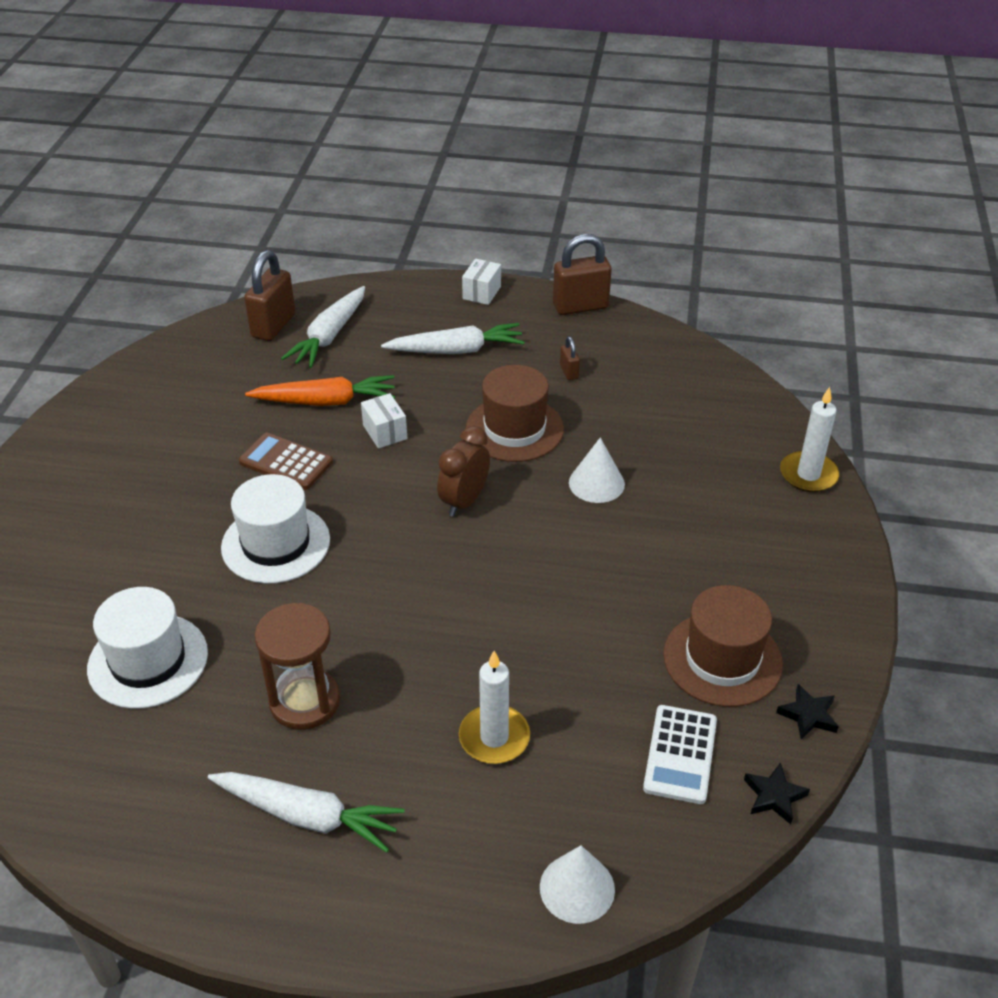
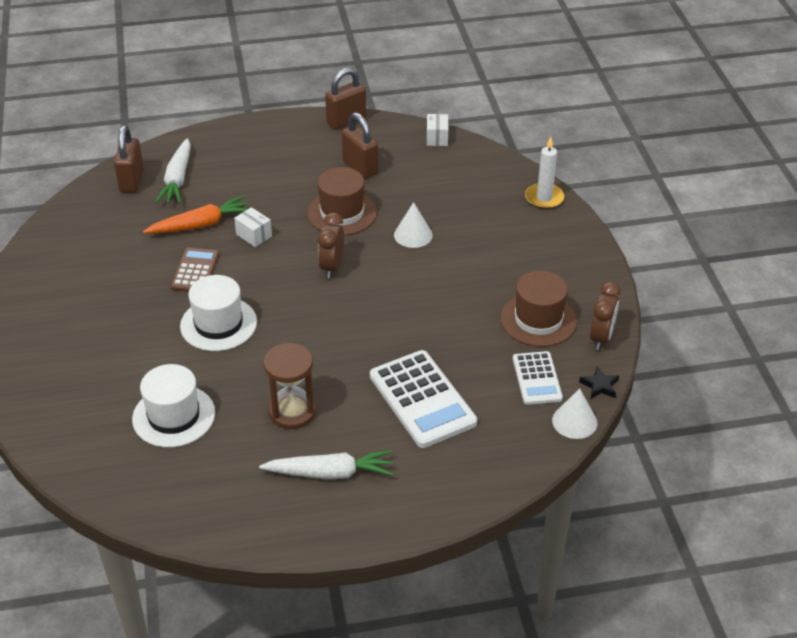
camera: 20 degrees left, 0 degrees up
brown calculator [239,433,333,490] -> brown calculator turned 90 degrees clockwise [171,248,219,292]
white carrot [381,323,525,354] -> none
white candle [459,651,530,764] -> white calculator [370,350,477,448]
white box [462,259,501,305] -> white box moved to [427,114,448,146]
white cone [540,845,615,924] -> white cone moved to [552,388,597,439]
brown padlock [560,337,580,380] -> brown padlock [342,112,378,179], size x2.11
black star [776,684,839,740] -> brown clock [590,282,621,350]

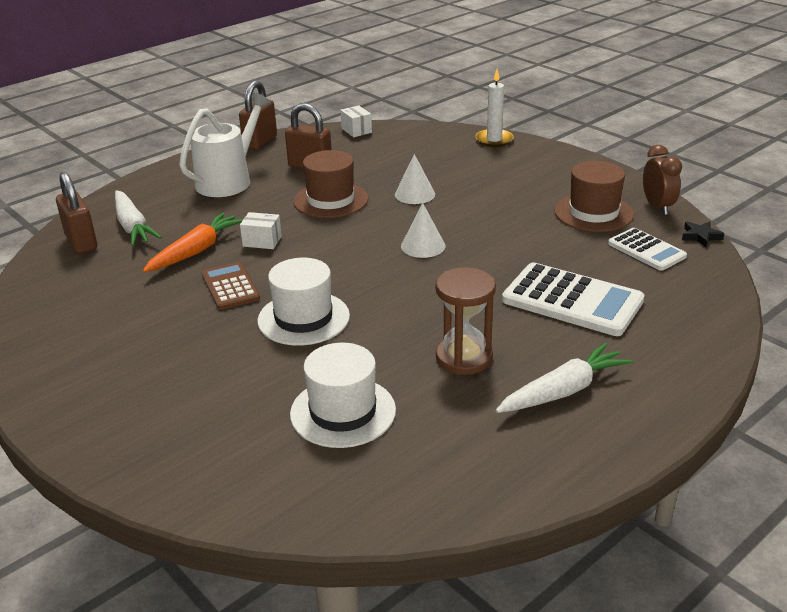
camera: 30 degrees left, 10 degrees down
brown clock [318,213,344,278] -> none
white cone [552,388,597,439] -> white cone moved to [401,203,446,258]
none -> white watering can [179,93,271,197]

